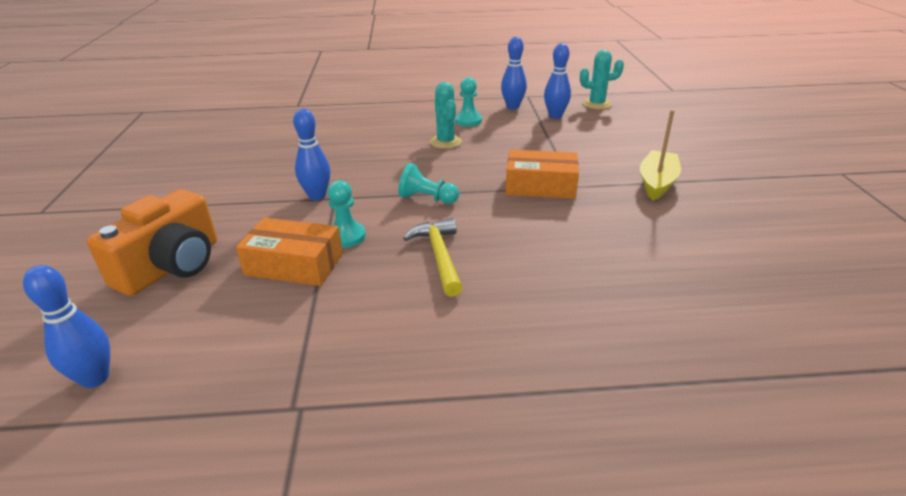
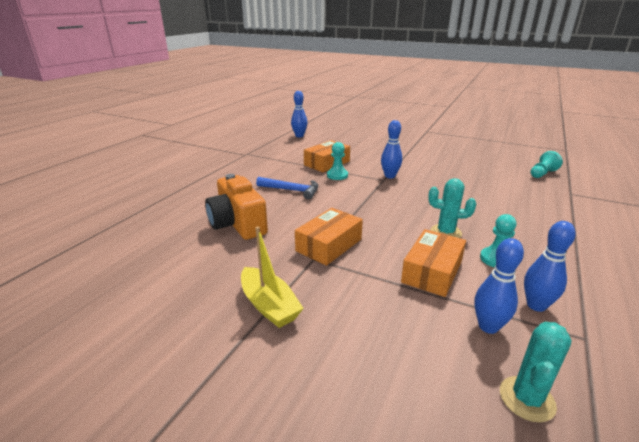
camera: 120 degrees right, 5 degrees down
orange camera [87,189,217,296] -> orange camera moved to [205,174,268,240]
turquoise pawn [398,163,459,204] -> turquoise pawn moved to [530,151,563,178]
yellow hammer [403,218,463,297] -> blue hammer [256,177,318,199]
none -> orange box [401,229,466,297]

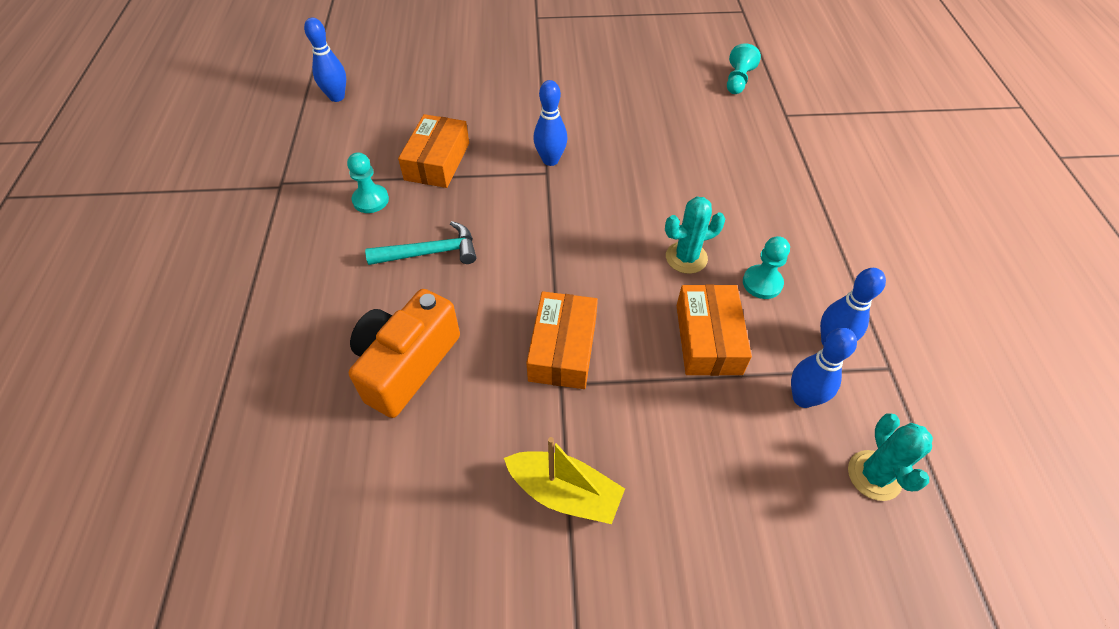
camera: 30 degrees left, 25 degrees up
orange camera [205,174,268,240] -> orange camera turned 90 degrees clockwise [349,289,460,418]
blue hammer [256,177,318,199] -> turquoise hammer [365,221,476,265]
turquoise pawn [327,142,348,180] -> turquoise pawn moved to [347,152,389,213]

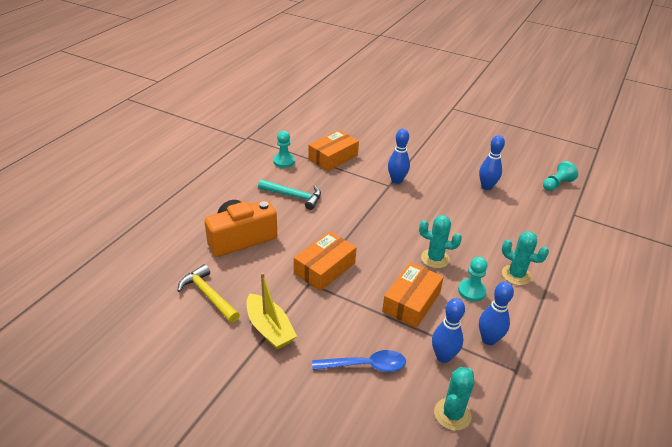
camera: 30 degrees right, 15 degrees down
blue bowling pin [304,17,346,102] -> blue bowling pin moved to [479,135,505,190]
none -> yellow hammer [178,264,240,323]
none -> blue spoon [312,350,406,372]
none -> turquoise cactus [502,231,549,285]

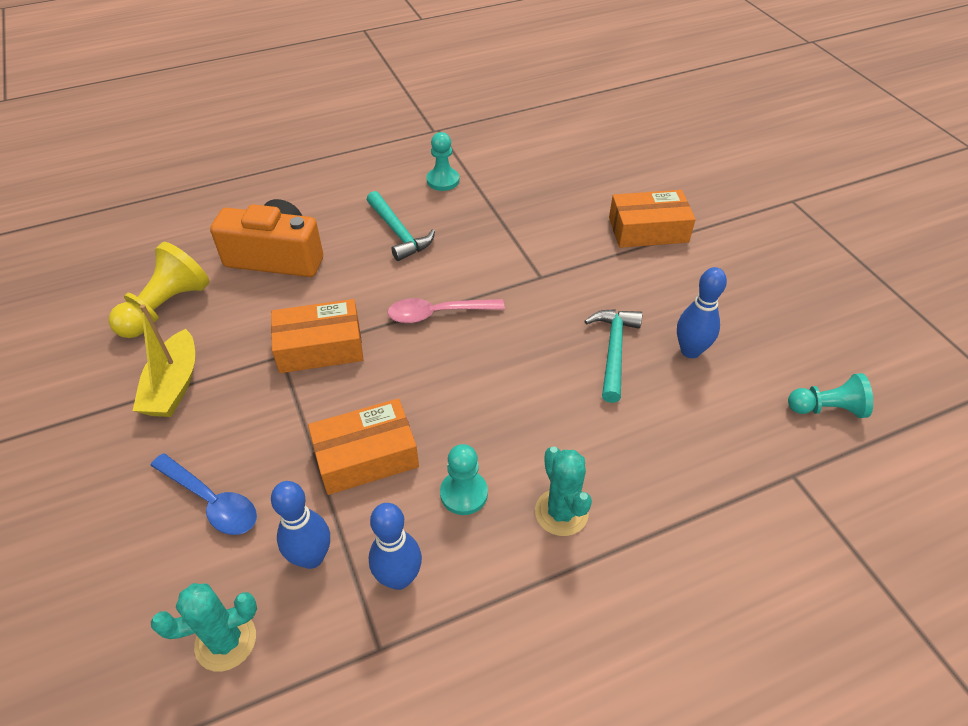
camera: 40 degrees right, 10 degrees up
yellow hammer [178,264,240,323] -> yellow pawn [109,242,210,338]
orange box [308,130,359,171] -> orange box moved to [609,190,696,248]
blue bowling pin [388,129,410,184] -> none
turquoise cactus [419,215,462,268] -> none
none -> pink spoon [387,298,505,323]
none -> turquoise hammer [585,309,642,403]

